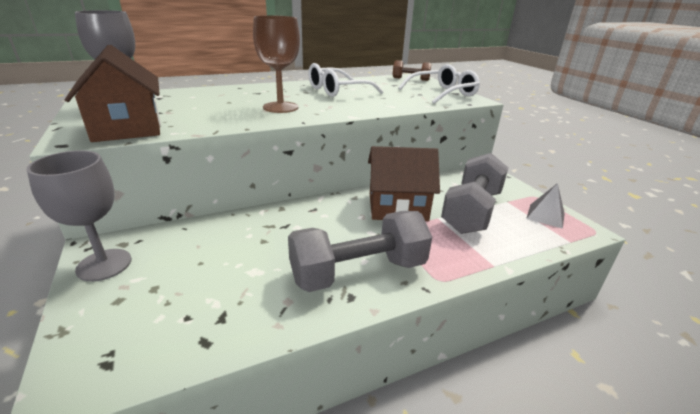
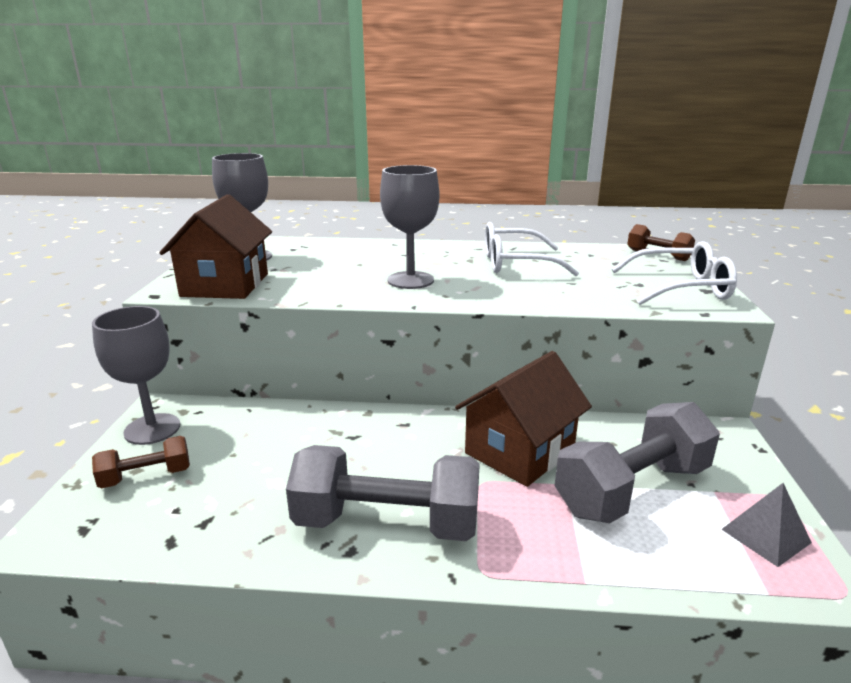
camera: 30 degrees right, 5 degrees down
brown goblet [253,15,300,113] -> grey goblet [380,165,439,289]
brown house [368,146,440,221] -> brown house turned 75 degrees counterclockwise [455,351,592,487]
none -> brown dumbbell [92,436,190,489]

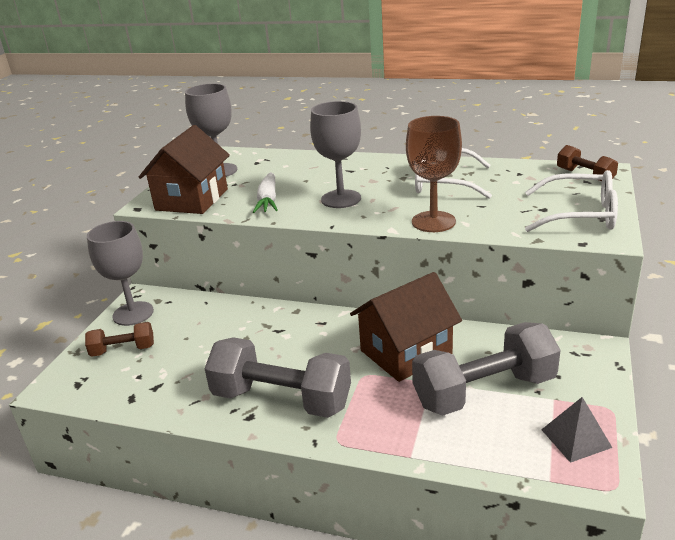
camera: 15 degrees right, 5 degrees up
none -> white carrot [253,172,278,213]
none -> brown goblet [406,116,462,232]

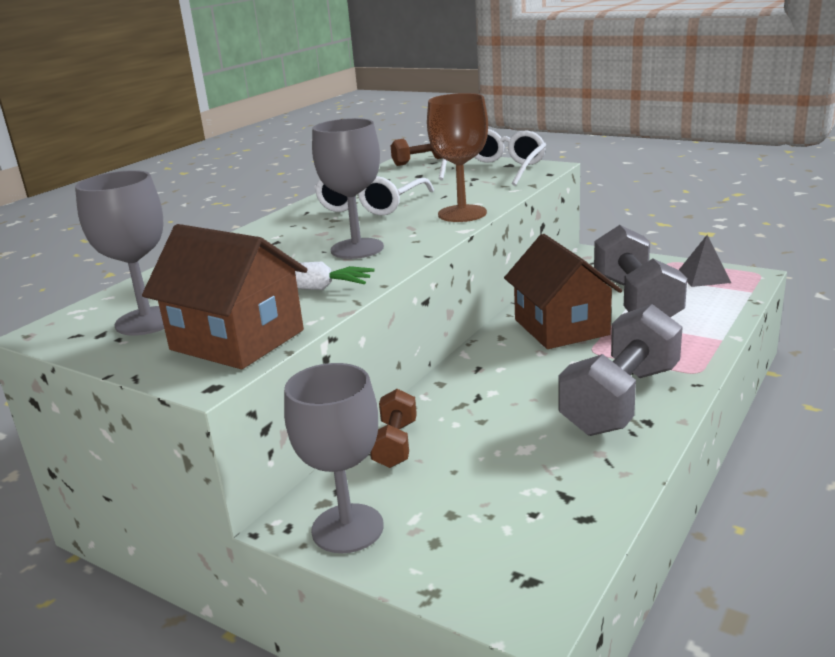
camera: 75 degrees left, 5 degrees down
brown dumbbell [85,322,154,357] -> brown dumbbell moved to [370,389,417,468]

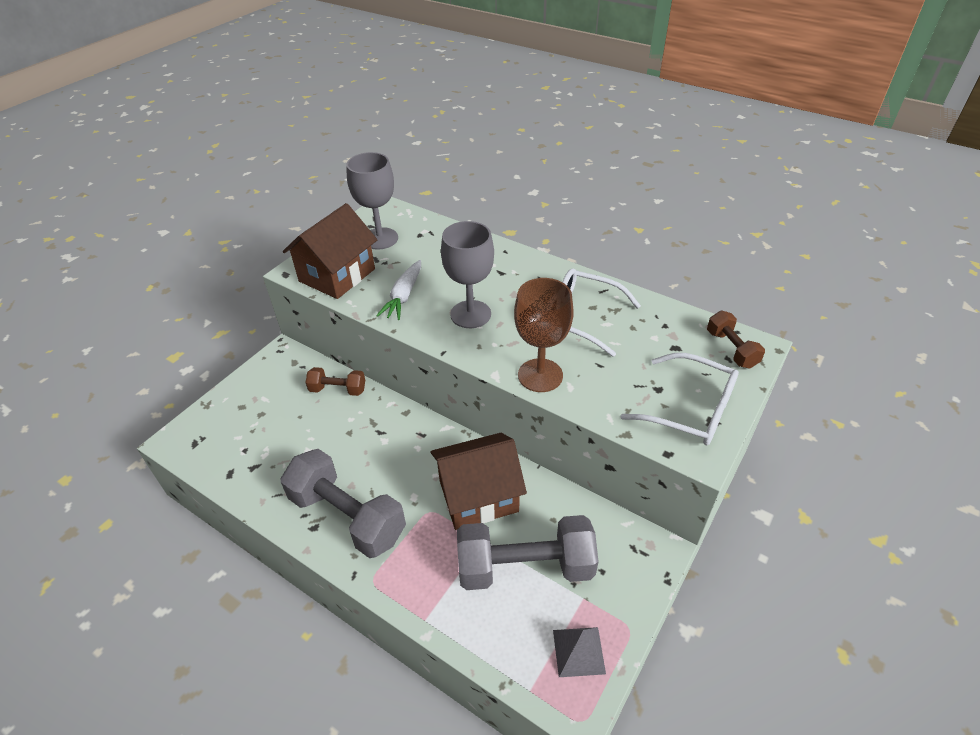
camera: 90 degrees right, 20 degrees up
grey goblet [284,363,384,553] -> none

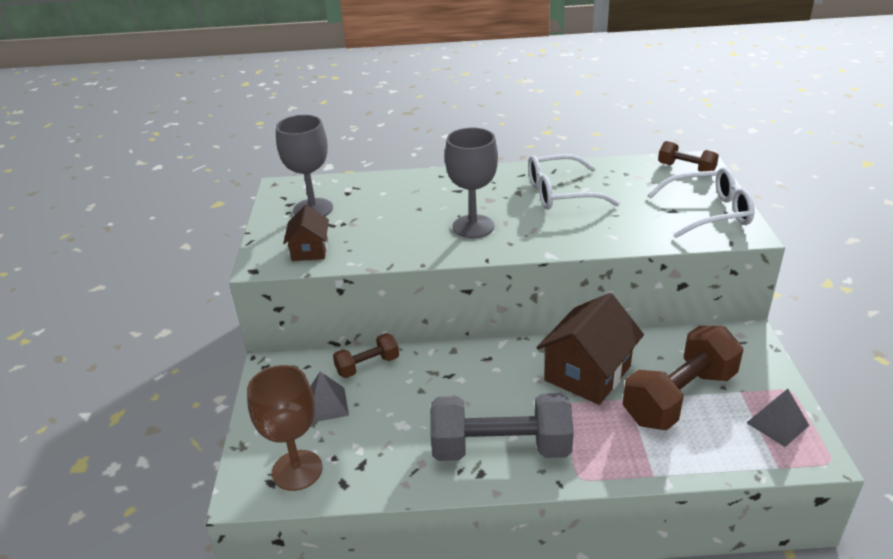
camera: 35 degrees left, 10 degrees down
brown house [283,203,377,299] -> brown house [283,205,329,261], size x0.56
white carrot [376,260,421,320] -> none
grey dumbbell [457,515,599,590] -> brown dumbbell [622,326,743,430]
brown goblet [514,278,574,392] -> brown goblet moved to [247,365,323,491]
none -> grey pyramid [310,371,349,423]

